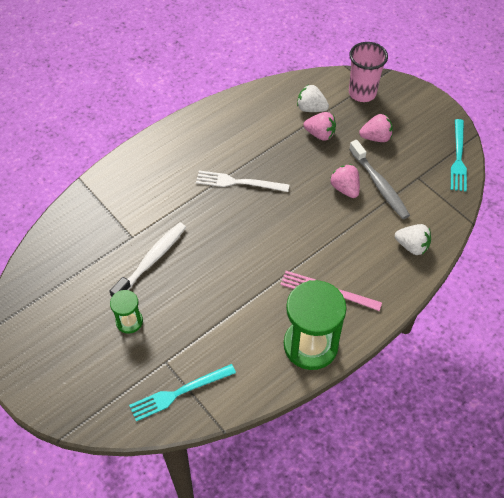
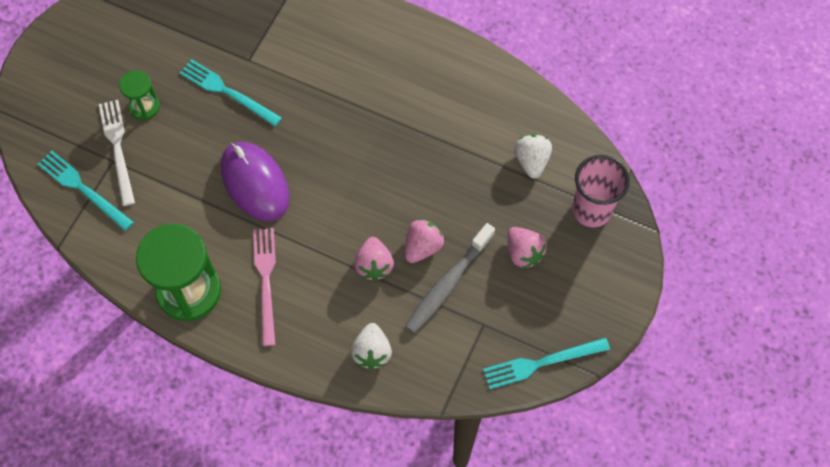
camera: 65 degrees right, 10 degrees up
white toothbrush [110,222,186,297] -> turquoise fork [180,59,282,127]
white fork [196,171,289,192] -> white fork moved to [99,100,135,206]
pink strawberry [303,112,336,141] -> pink strawberry moved to [354,237,394,281]
none -> purple mouse [221,142,290,221]

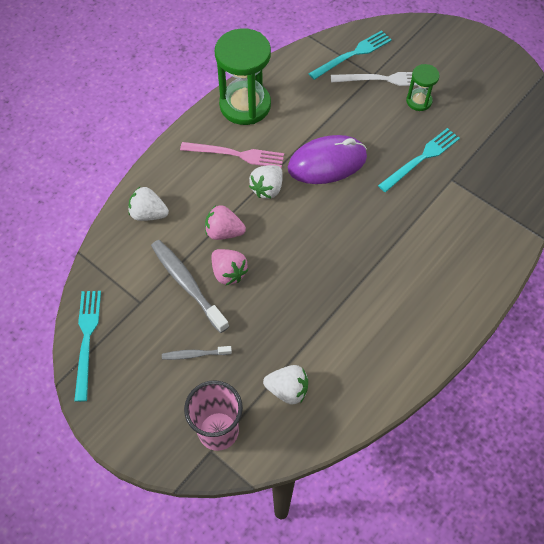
camera: 105 degrees right, 5 degrees down
pink strawberry [507,227,547,269] -> grey toothbrush [162,346,232,360]
none -> white strawberry [249,165,283,199]

